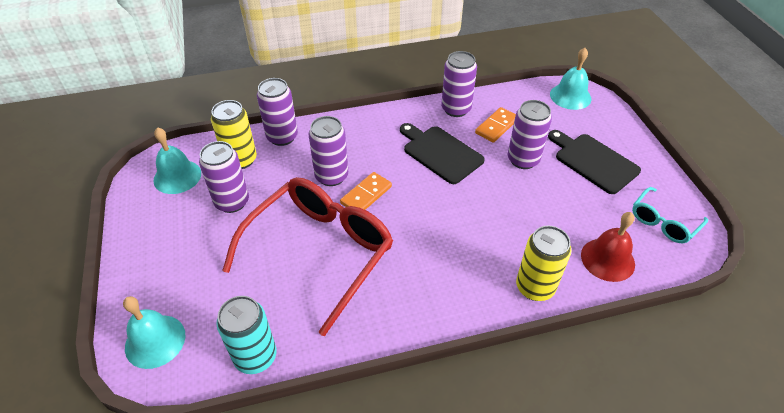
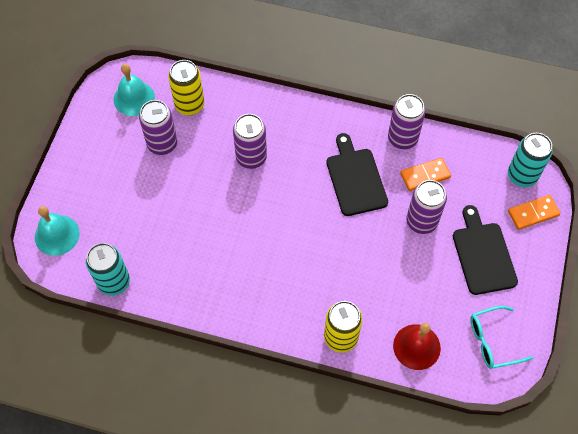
camera: 30 degrees right, 15 degrees up
red glasses [222,177,393,336] -> none
purple can [257,78,298,146] -> none
orange domino [340,172,392,210] -> orange domino moved to [508,195,560,230]
turquoise bell [550,48,591,110] -> turquoise can [508,133,553,187]

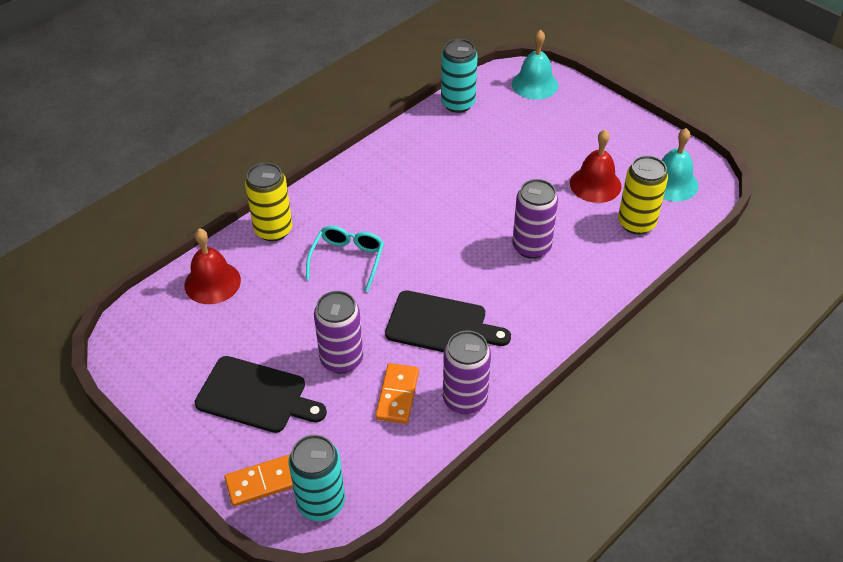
camera: 120 degrees right, 15 degrees down
purple can [139,100,177,155] -> red bell [570,130,621,203]
turquoise glasses [471,306,533,369] -> turquoise glasses moved to [306,226,384,292]
orange domino [508,195,560,230] -> orange domino turned 60 degrees clockwise [225,454,293,506]

